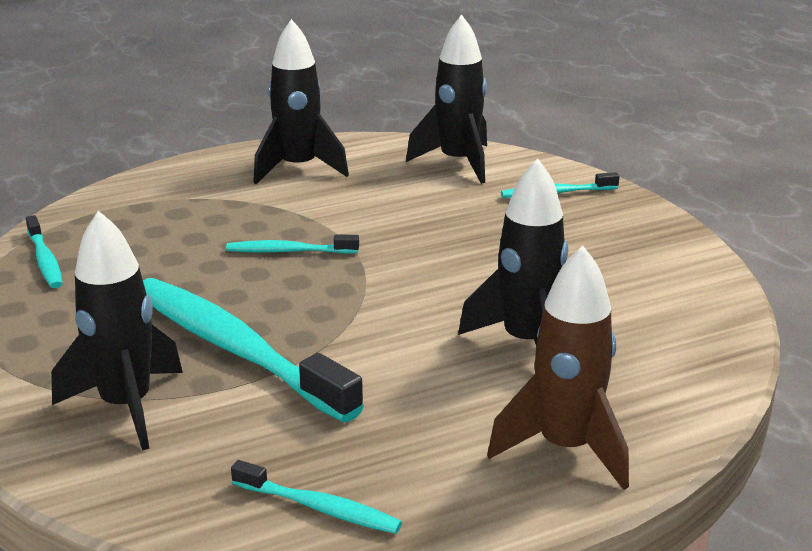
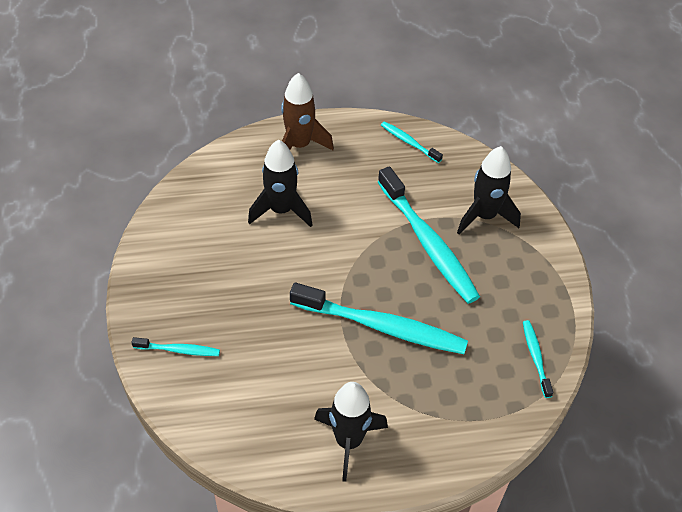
camera: 165 degrees left, 25 degrees up
turquoise toothbrush [226,235,359,254] -> turquoise toothbrush [290,283,468,354], size x2.13
black rocket [406,14,487,184] -> none

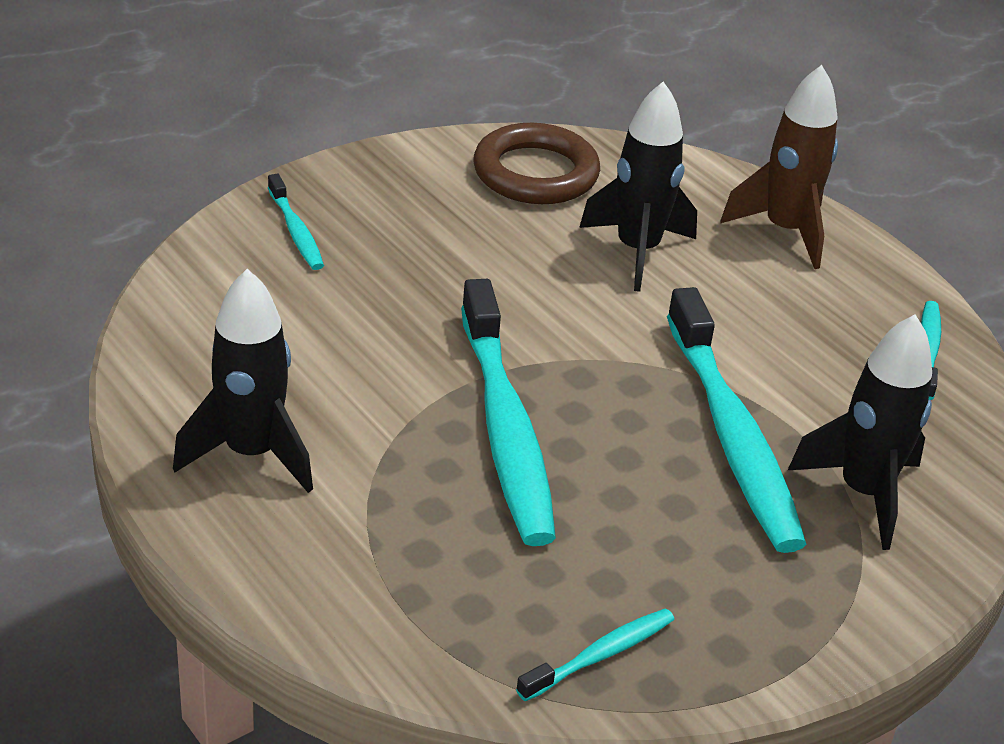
camera: 60 degrees right, 15 degrees down
turquoise toothbrush [378,166,480,304] -> turquoise toothbrush turned 45 degrees counterclockwise [667,287,806,553]
none -> brown ring [473,123,600,204]

